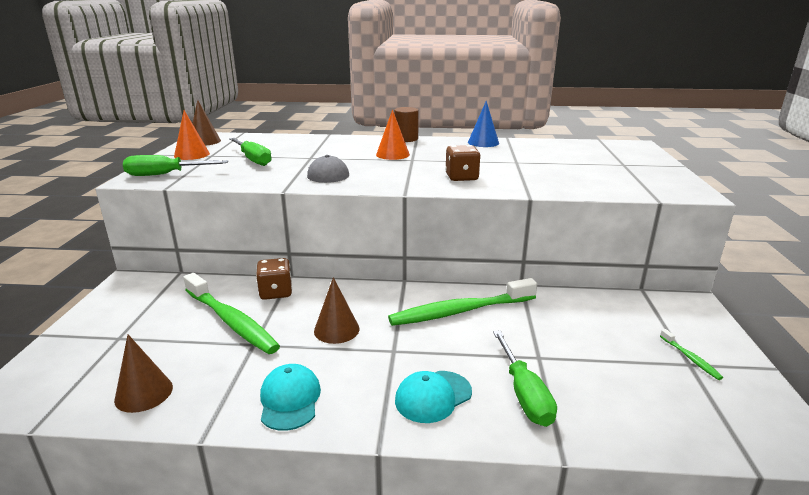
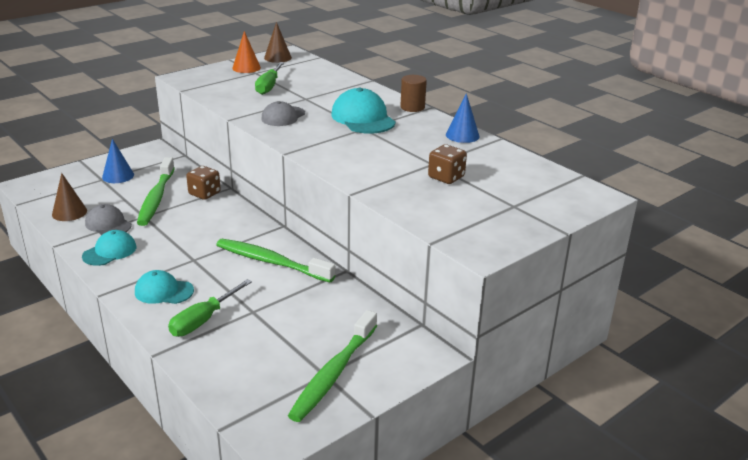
camera: 45 degrees right, 5 degrees up
green screwdriver [123,155,228,176] -> none
brown cone [314,277,360,344] -> none
orange cone [376,109,410,160] -> turquoise cap [331,88,396,134]
brown dice [445,145,481,181] -> brown dice moved to [428,144,467,184]
green toothbrush [660,329,723,380] -> green toothbrush [288,310,377,422], size x2.40
none -> grey cap [85,204,132,235]
none -> blue cone [102,139,134,183]

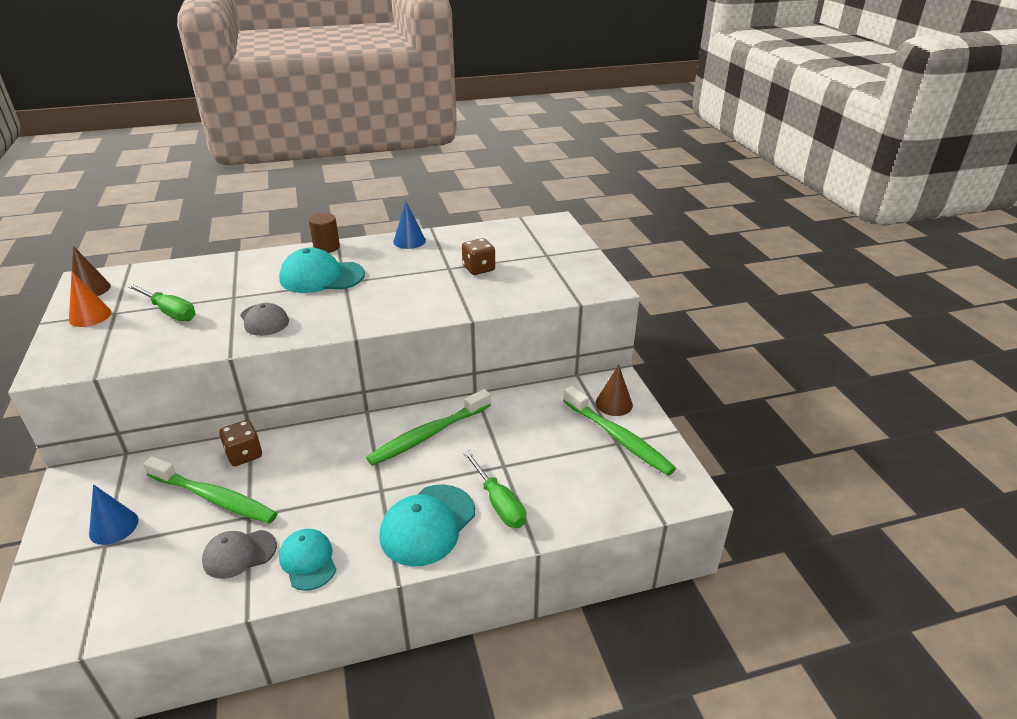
camera: 65 degrees left, 5 degrees up
brown cone [52,173,87,221] -> brown cone moved to [596,364,633,416]
turquoise cap [135,270,194,304] -> turquoise cap [379,485,475,567], size x1.57

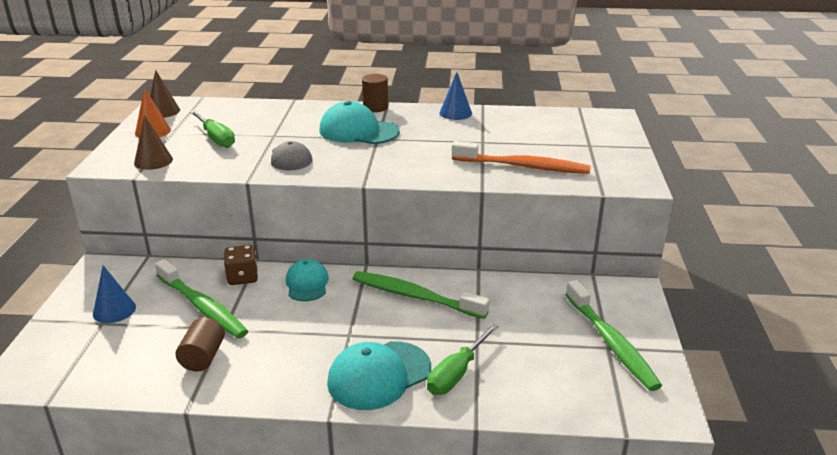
camera: 20 degrees right, 5 degrees down
grey cap [202,530,277,579] -> brown cylinder [175,317,225,372]
turquoise cap [279,529,336,591] -> turquoise cap moved to [286,259,329,301]
green toothbrush [366,389,491,466] -> green toothbrush turned 45 degrees clockwise [353,271,490,319]
brown dice [462,238,495,275] -> none
green screwdriver [463,450,526,528] -> green screwdriver turned 45 degrees clockwise [427,323,498,395]
brown cone [596,364,633,416] -> brown cone moved to [134,115,173,170]
none -> orange toothbrush [452,141,591,174]

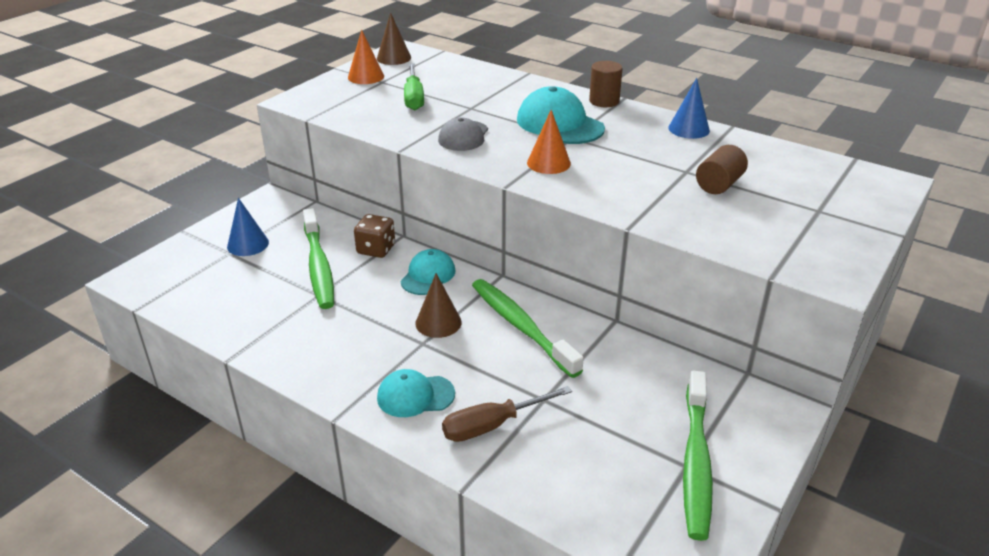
camera: 30 degrees right, 5 degrees up
brown cone [134,115,173,170] -> brown cone moved to [415,273,462,338]
brown cylinder [175,317,225,372] -> brown cylinder moved to [696,145,748,194]
turquoise cap [327,341,431,410] -> turquoise cap [377,369,455,417], size x0.64
green screwdriver [427,323,498,395] -> brown screwdriver [442,386,572,442]
orange toothbrush [452,141,591,174] -> none
none -> orange cone [527,110,571,174]

